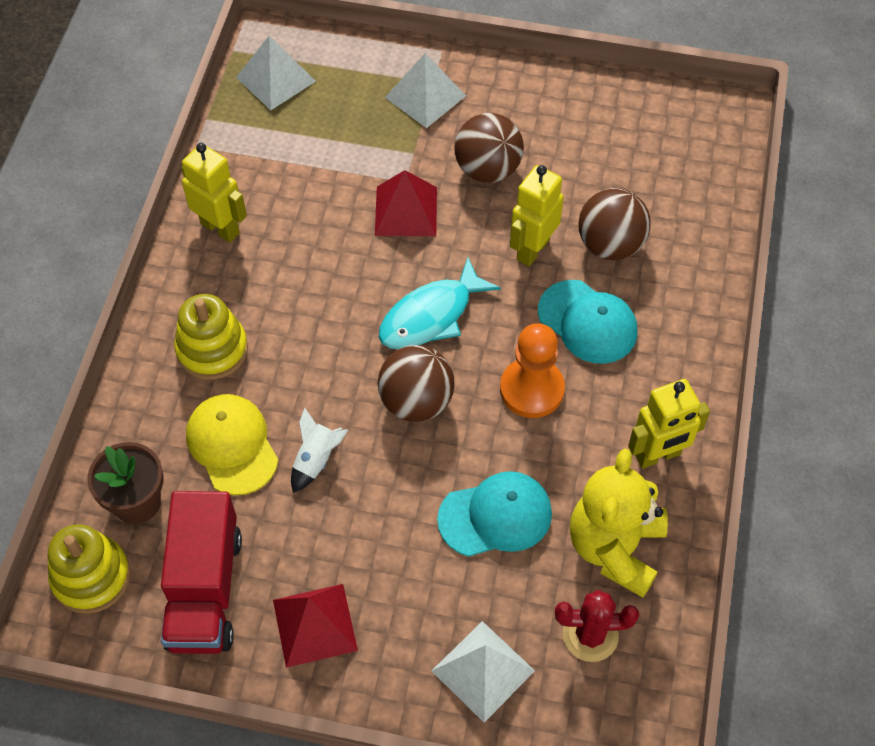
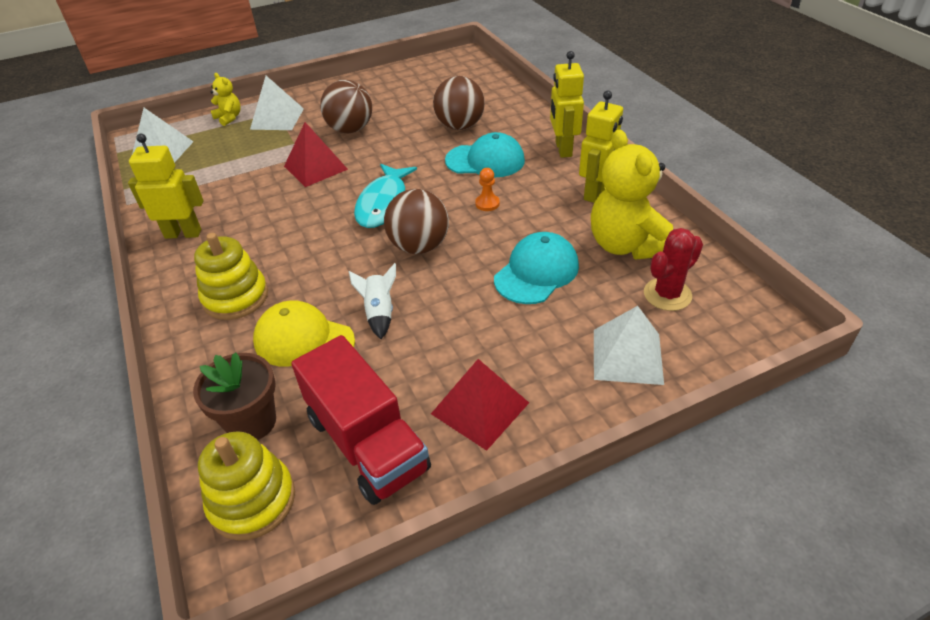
camera: 35 degrees left, 15 degrees down
orange pawn [500,323,565,418] -> orange pawn [475,168,500,211], size x0.48
yellow robot [510,165,564,266] -> yellow robot moved to [550,51,584,158]
none -> yellow teddy bear [211,73,241,126]

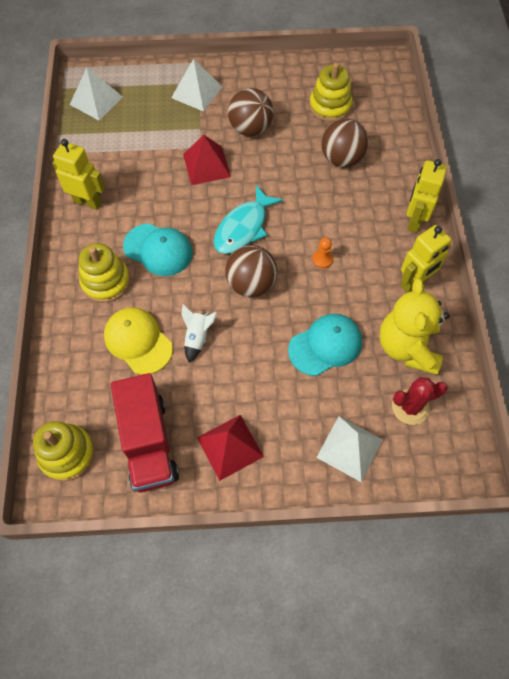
camera: 20 degrees right, 20 degrees up
brown flower pot [193,352,276,440] -> none
yellow teddy bear [211,73,241,126] -> none
turquoise cap [445,132,525,177] -> turquoise cap moved to [123,223,193,276]
none -> yellow stacking toy [309,62,353,122]

